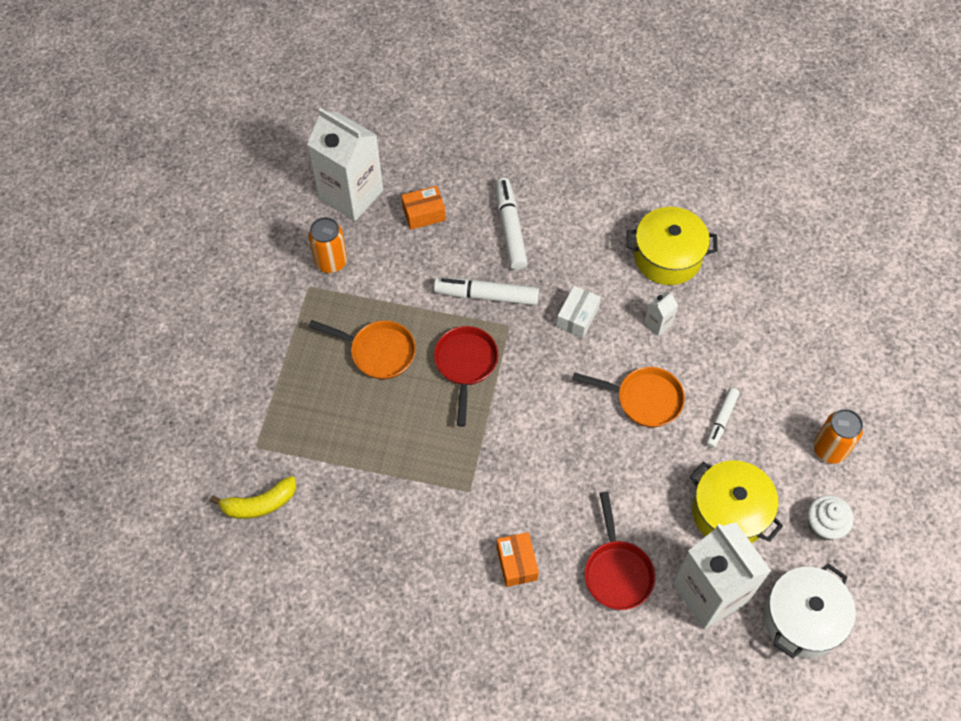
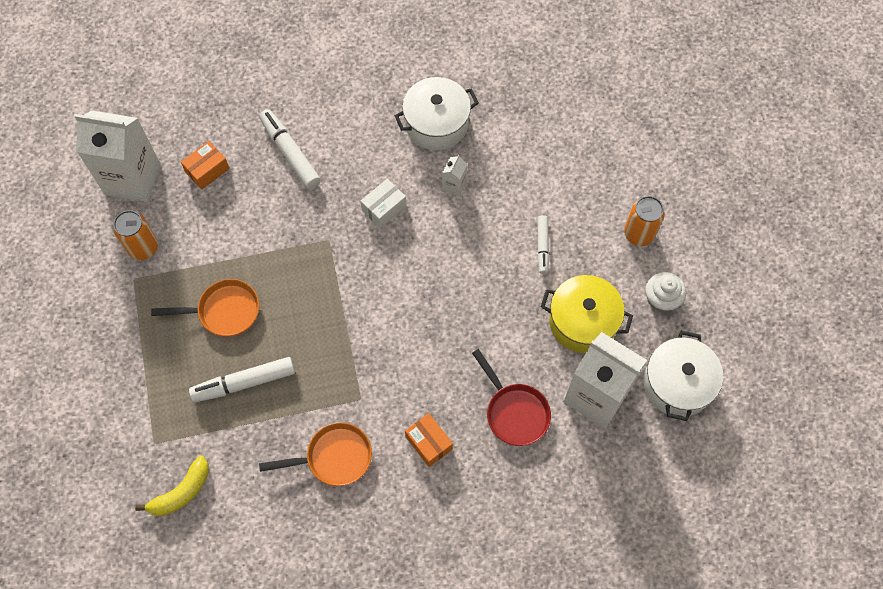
camera: 25 degrees left, 5 degrees up
white marker [434,277,539,305] -> white marker moved to [189,357,295,402]
red pan [434,326,498,427] -> none
white box [556,286,601,338] -> white box turned 45 degrees clockwise [360,179,407,228]
orange pan [572,367,685,427] -> orange pan moved to [259,422,372,486]
yellow pot [627,207,718,285] -> white pot [394,77,479,150]

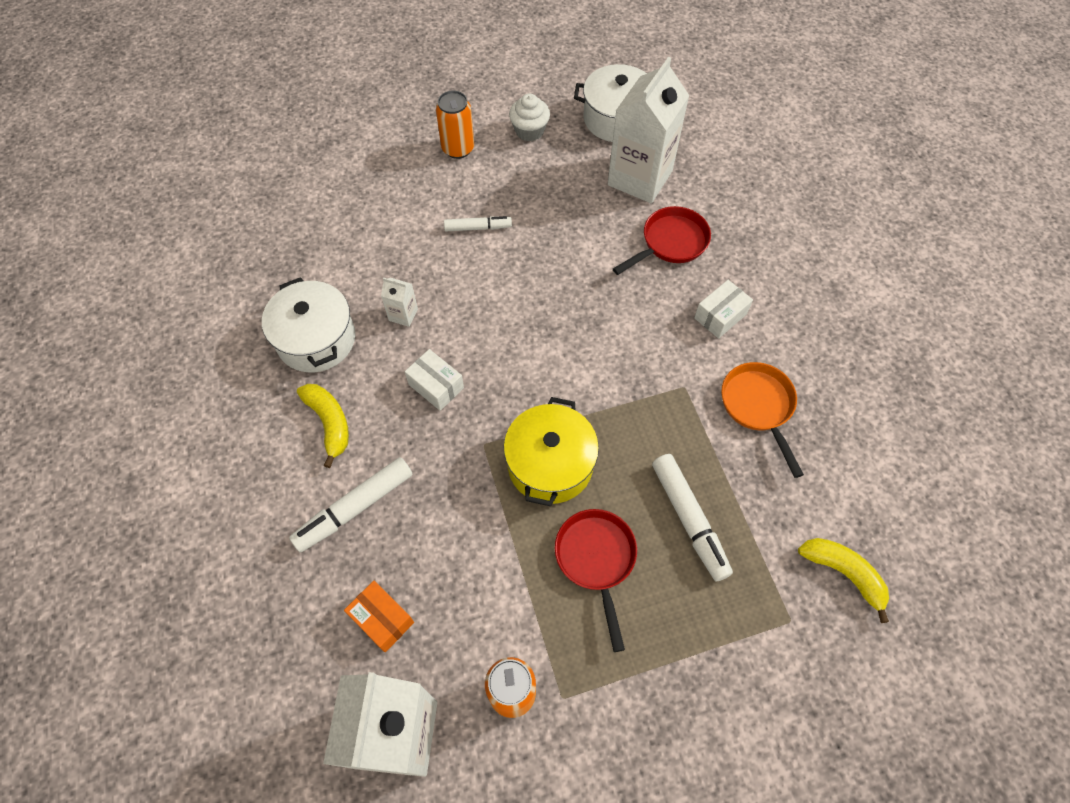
camera: 95 degrees left, 5 degrees down
orange pan [151,279,259,337] -> red pan [555,509,637,652]
orange box [405,413,453,467] -> white box [694,280,753,339]
yellow pot [541,275,633,353] -> yellow pot moved to [504,397,599,506]
none -> yellow banana [297,384,349,468]

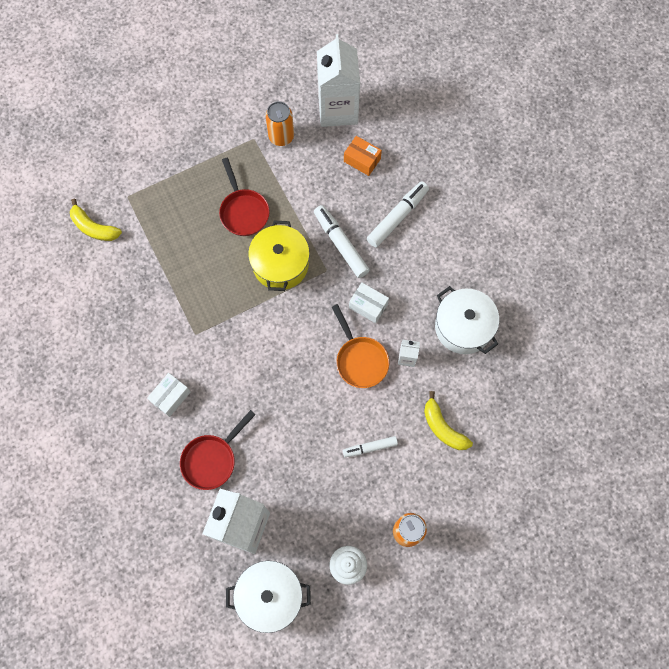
camera: 170 degrees right, 10 degrees up
yellow banana [297,384,349,468] -> yellow banana moved to [424,391,473,450]
white marker [652,454,733,581] -> white marker moved to [314,205,370,278]
orange pan [721,362,804,478] -> orange pan moved to [332,304,389,388]

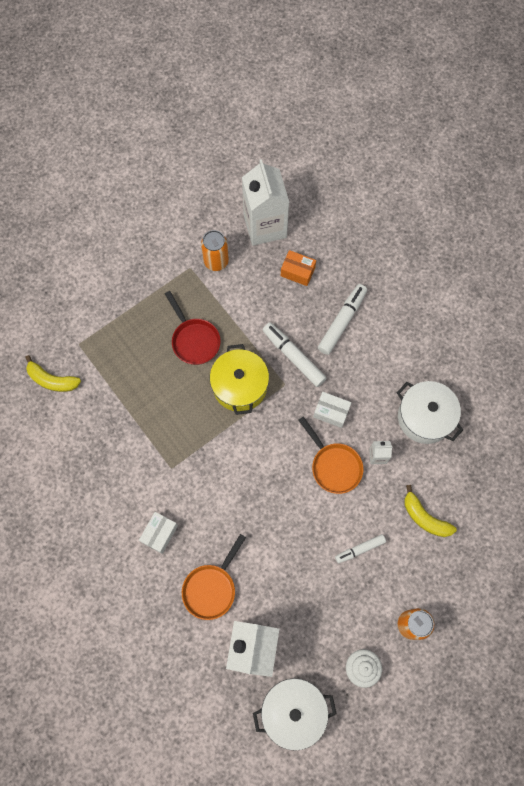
camera: 10 degrees left, 0 degrees up
red pan [180,410,256,490] -> orange pan [182,534,246,620]

